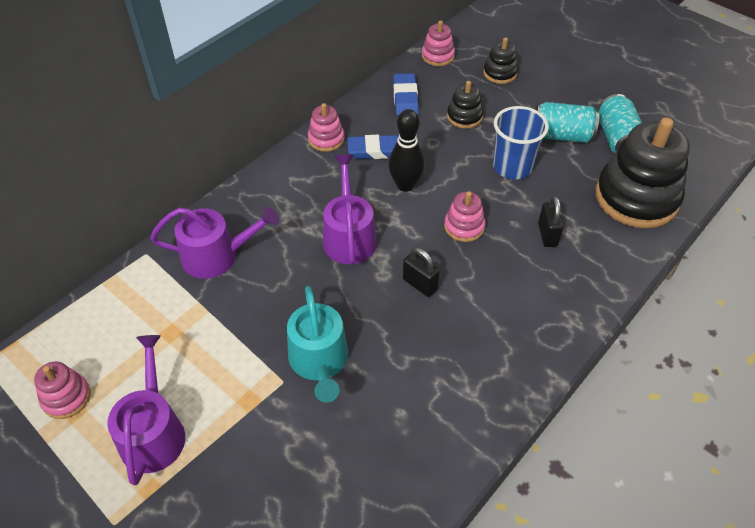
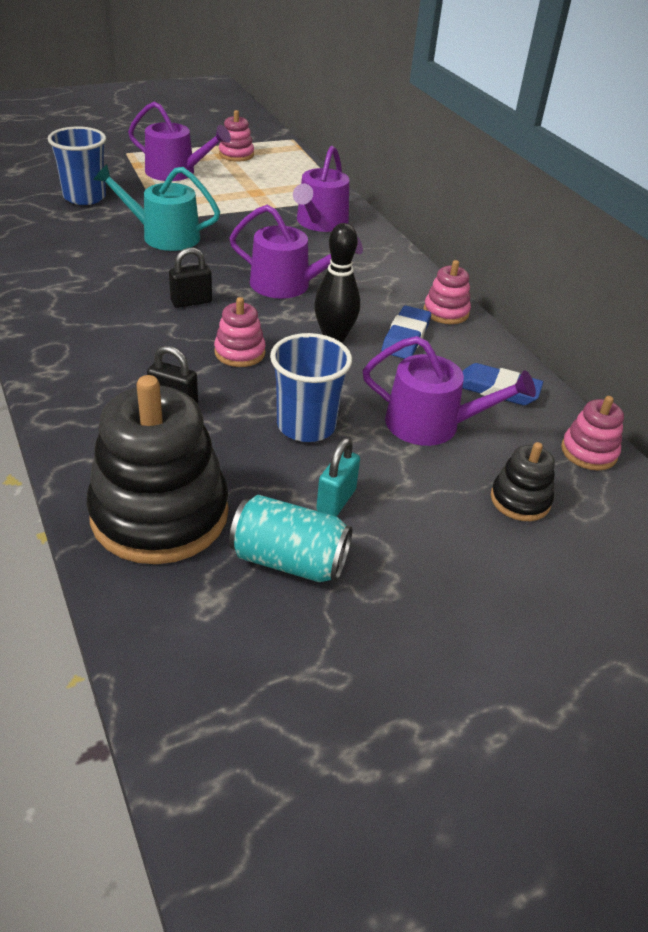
camera: 110 degrees right, 10 degrees down
black stacking toy [447,81,483,129] -> purple watering can [363,336,536,446]
turquoise can [536,102,599,143] -> turquoise padlock [316,438,360,517]
none -> blue cup [48,127,106,205]

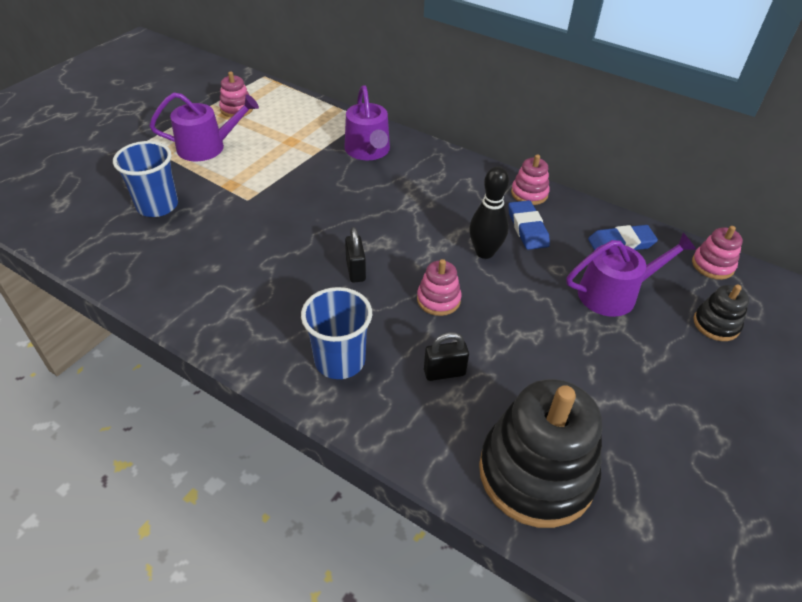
camera: 30 degrees left, 5 degrees up
turquoise watering can [93,164,220,251] -> none
black padlock [169,247,212,308] -> black padlock turned 45 degrees counterclockwise [345,227,366,283]
purple watering can [229,205,363,299] -> none
turquoise can [229,495,352,582] -> none
blue cup [270,333,352,442] -> blue cup moved to [301,287,372,379]
turquoise padlock [316,438,360,517] -> none

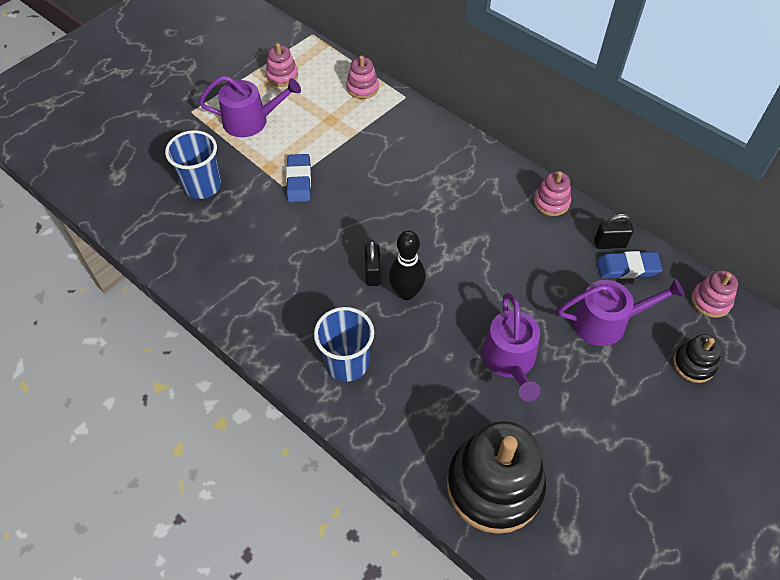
camera: 10 degrees right, 10 degrees up
purple watering can [345,85,390,160] -> purple watering can moved to [482,293,541,402]
pink stacking toy [417,259,462,316] -> pink stacking toy moved to [346,55,379,99]
black padlock [424,332,469,381] -> black padlock moved to [594,214,633,249]
black bowling pin [469,166,509,259] -> black bowling pin moved to [389,231,426,300]
blue eraser [508,200,550,250] -> blue eraser moved to [286,154,311,202]

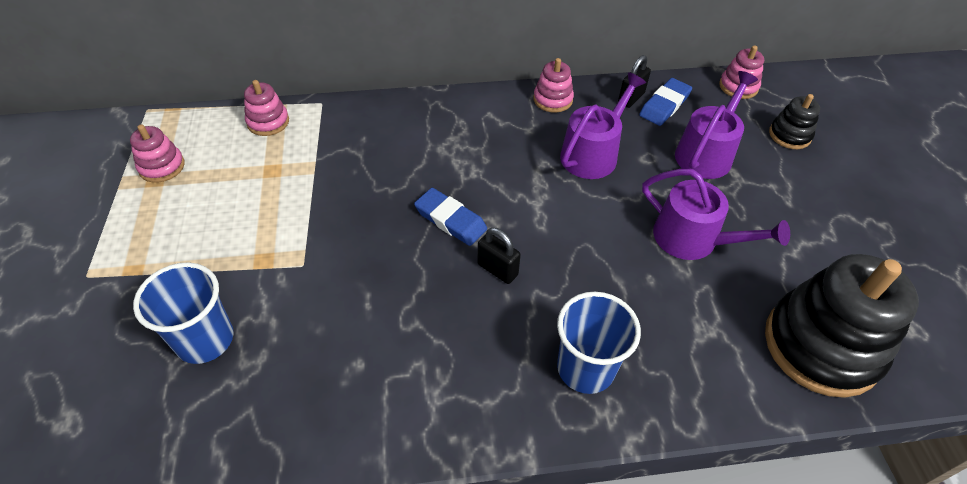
camera: 50 degrees left, 5 degrees down
purple watering can [199,76,301,137] -> purple watering can moved to [560,72,646,179]
blue eraser [286,154,311,202] -> blue eraser moved to [414,188,487,246]
black bowling pin [389,231,426,300] -> none

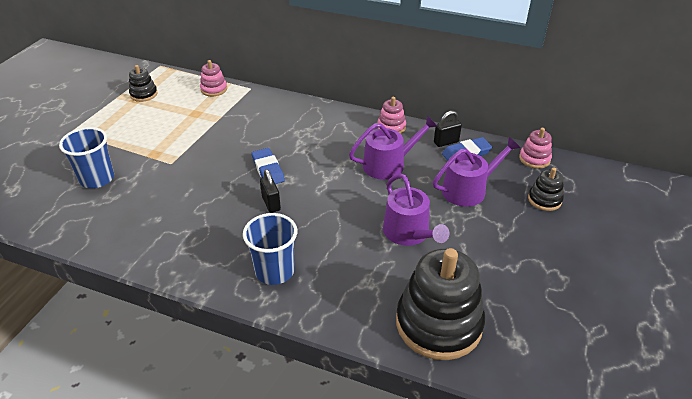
camera: 30 degrees right, 10 degrees down
pink stacking toy [130,124,185,183] -> black stacking toy [129,65,158,102]

